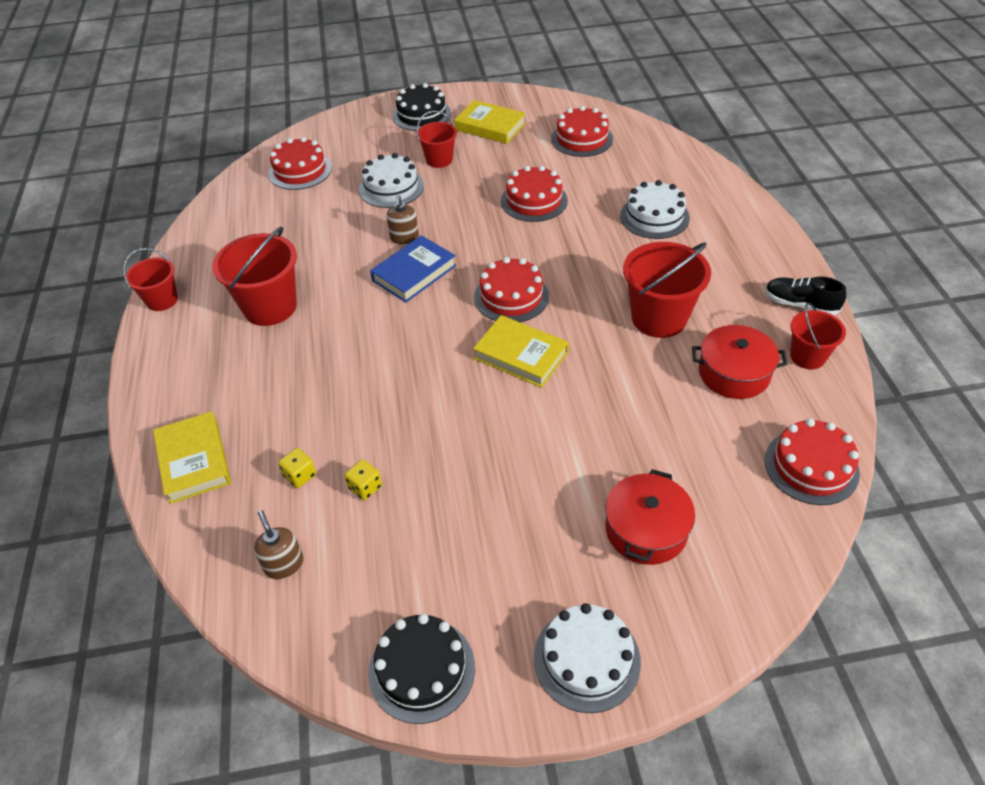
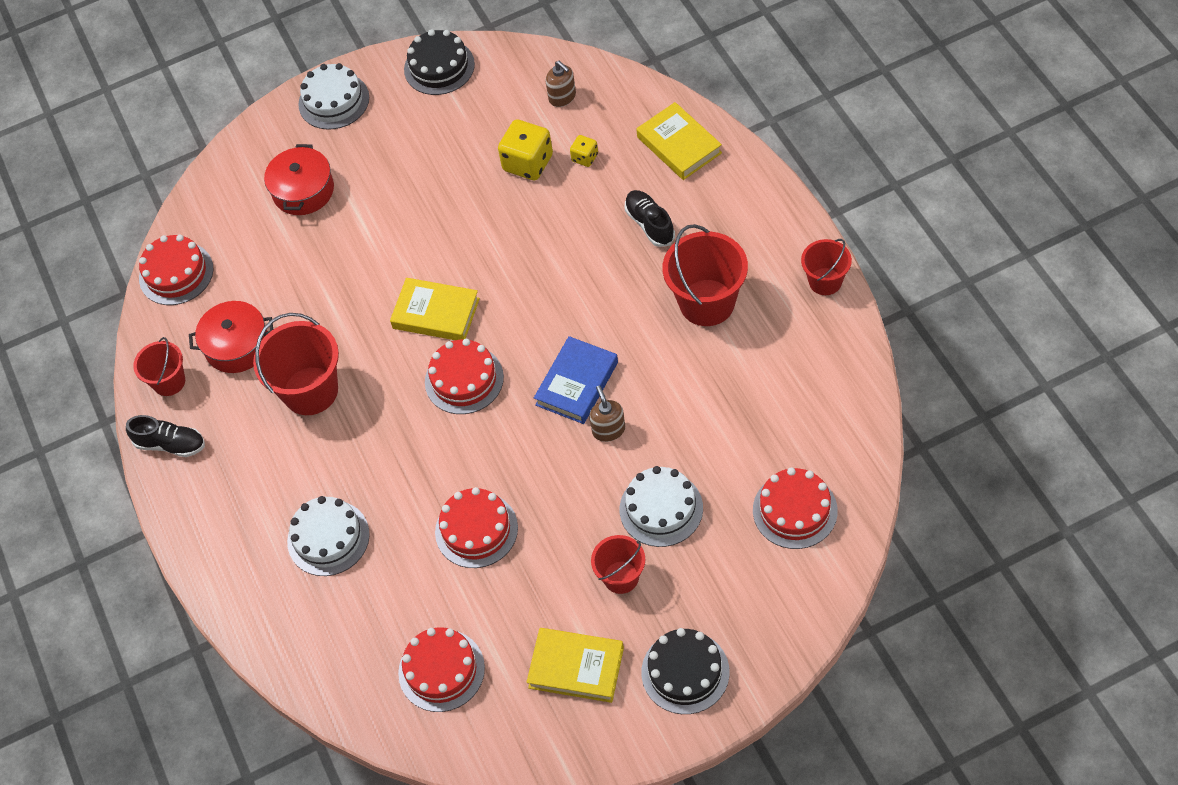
camera: 170 degrees right, 10 degrees up
yellow dice [344,459,382,500] -> yellow dice [498,119,553,180], size x1.91
none -> black shoe [625,190,675,247]

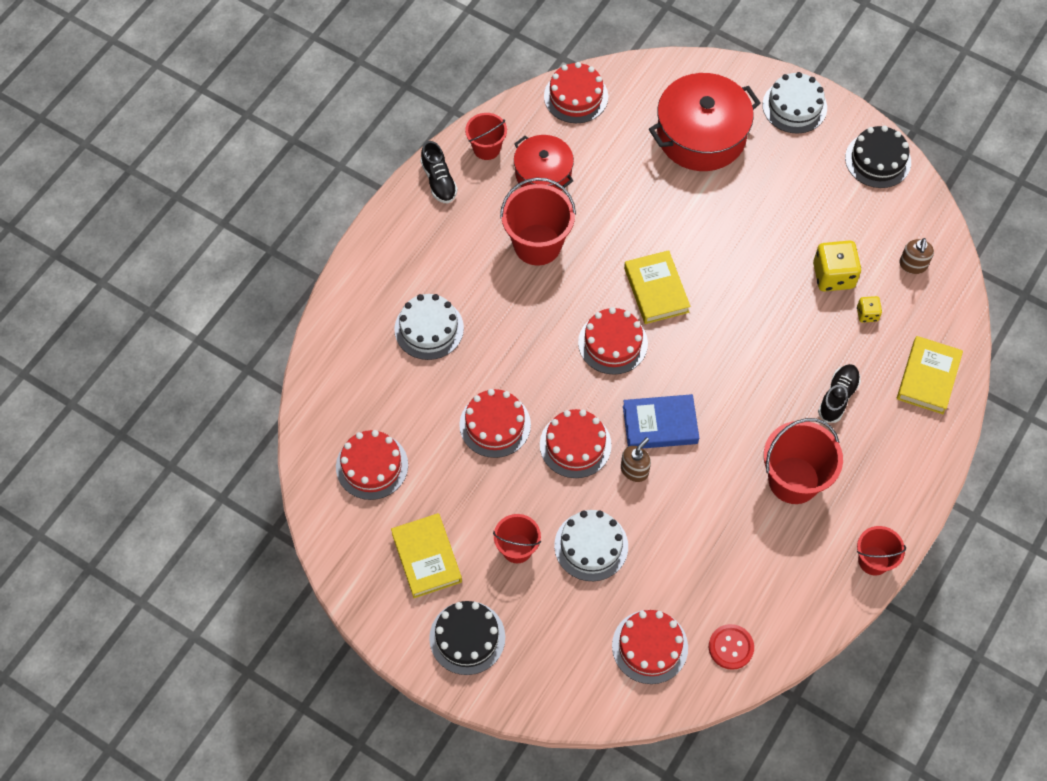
camera: 50 degrees right, 5 degrees up
red pot [264,144,334,215] -> red pot [649,73,760,171], size x1.61
none -> red cake [540,409,612,478]
none -> red button [709,624,754,670]

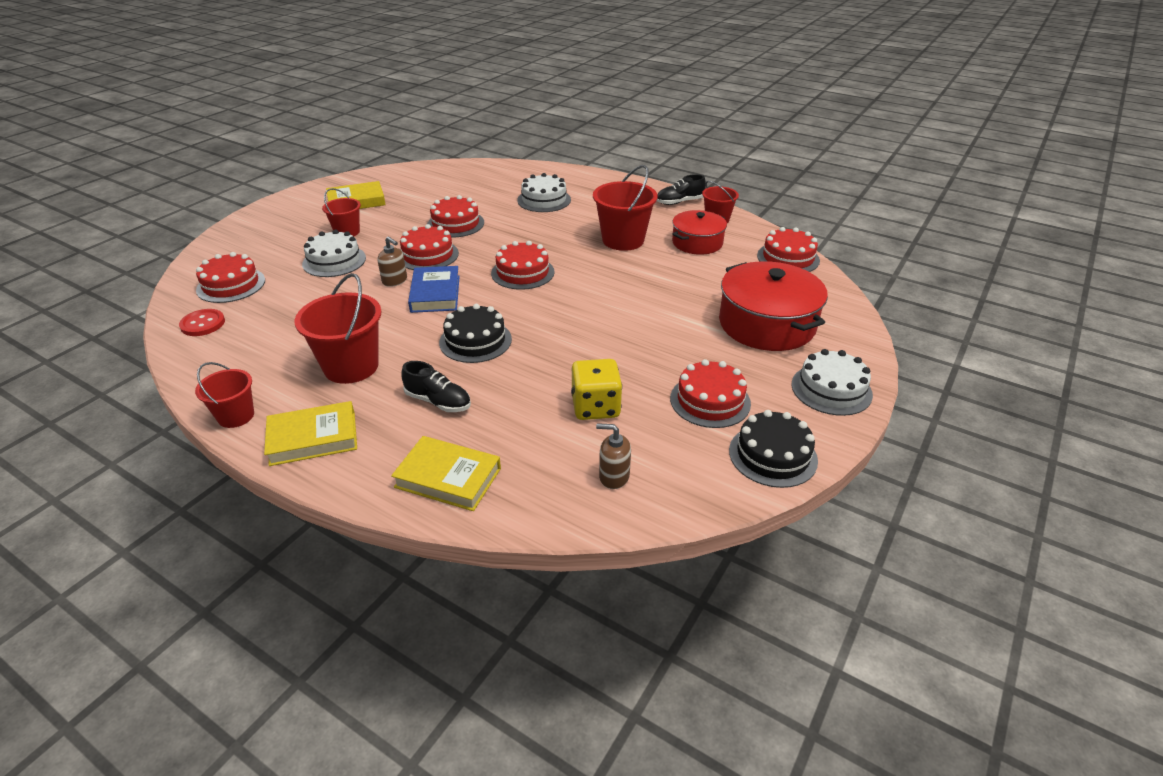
camera: 90 degrees right, 25 degrees down
red cake [336,430,408,500] -> red cake moved to [670,359,751,428]
black cake [429,601,505,675] -> black cake moved to [439,304,512,363]
yellow book [624,250,691,324] -> yellow book moved to [264,401,357,466]
yellow dice [857,296,882,323] -> none

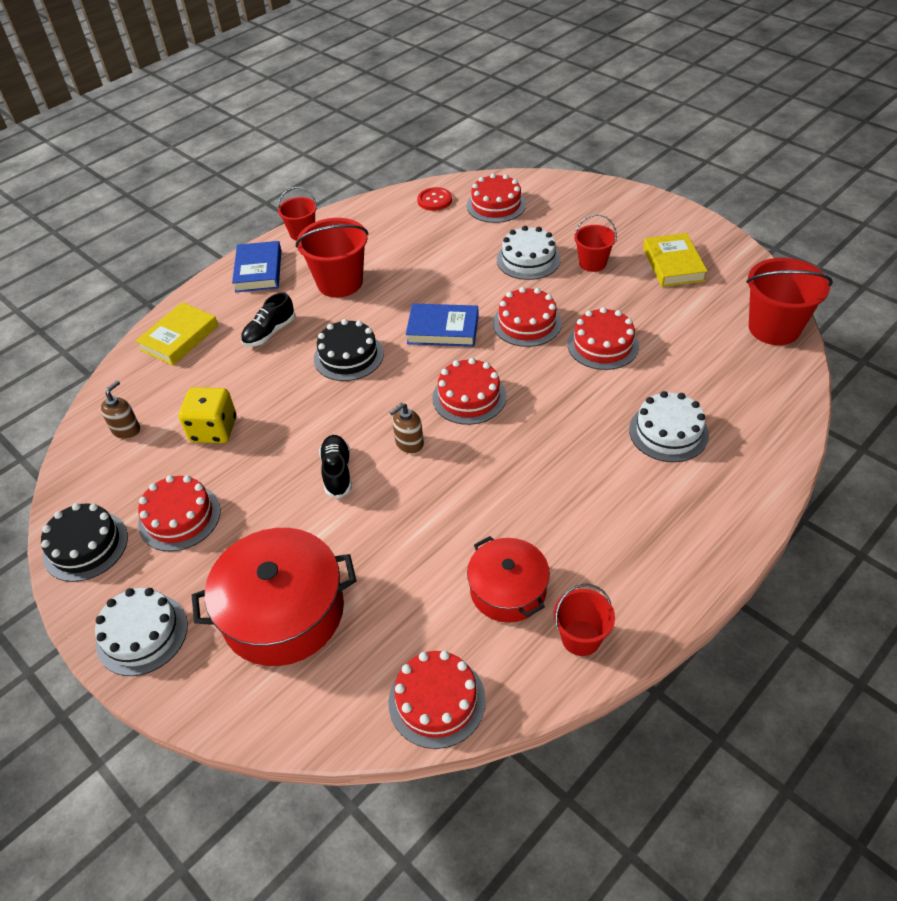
camera: 105 degrees right, 10 degrees up
yellow book [264,401,357,466] -> blue book [232,241,281,293]
brown soap dispenser [378,237,407,287] -> brown soap dispenser moved to [390,403,424,454]
red bucket [593,165,658,251] -> red bucket moved to [746,258,833,345]
black shoe [657,174,706,205] -> black shoe moved to [319,435,352,498]

